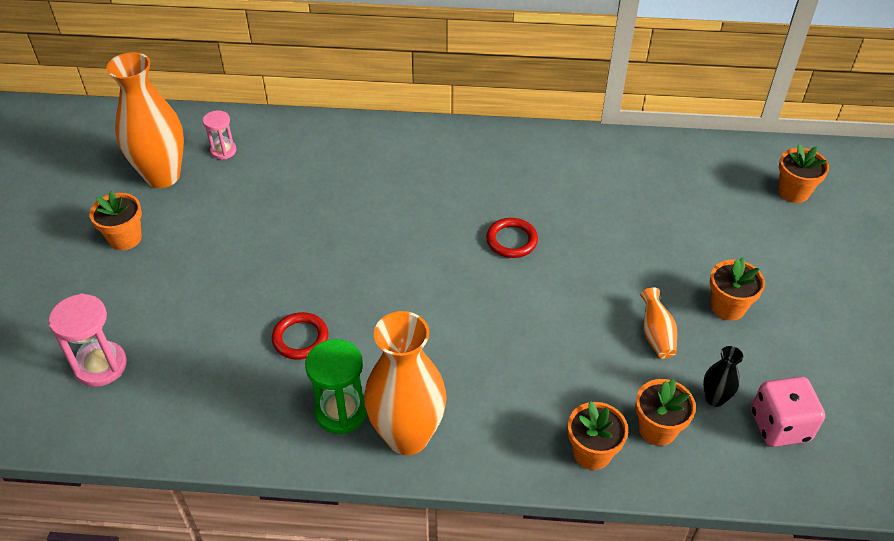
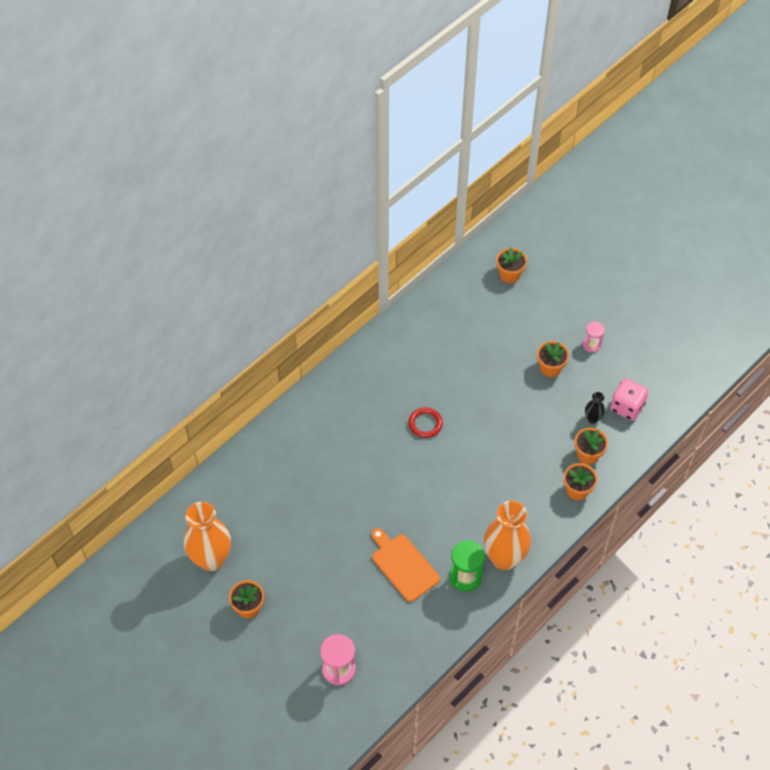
camera: 50 degrees left, 10 degrees up
pink hourglass [203,110,236,159] -> pink hourglass moved to [583,321,605,352]
red ring [272,312,328,360] -> orange cutting board [371,528,440,602]
orange vase [640,287,677,359] -> none

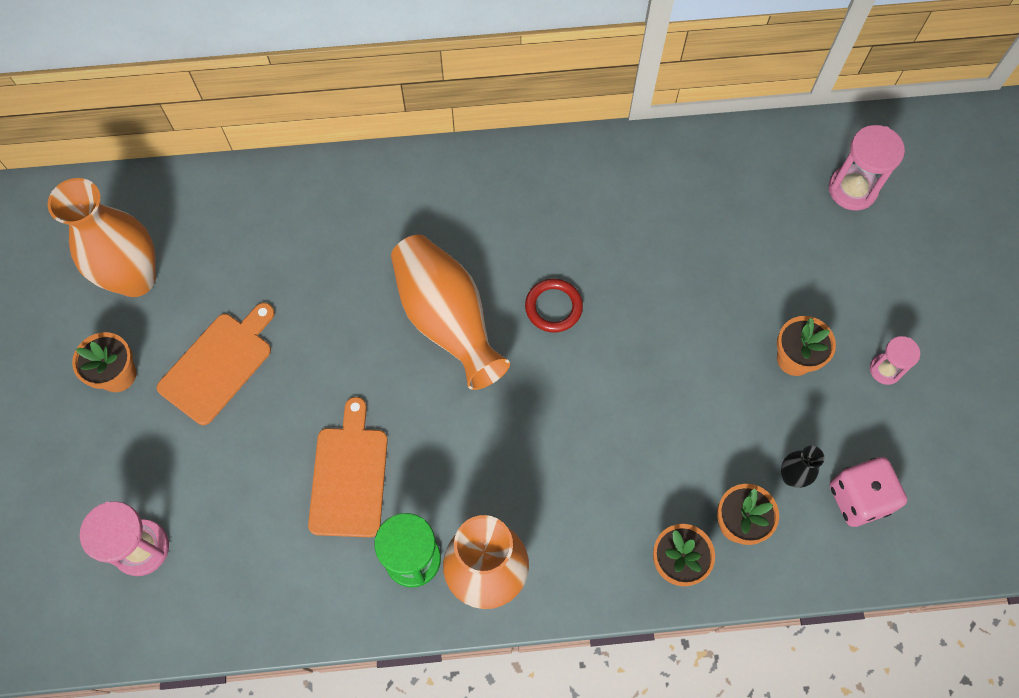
camera: 40 degrees right, 10 degrees up
orange flower pot [496,247,527,283] -> pink hourglass [829,125,905,211]
none -> orange cutting board [157,303,275,425]
none -> orange vase [391,235,510,390]

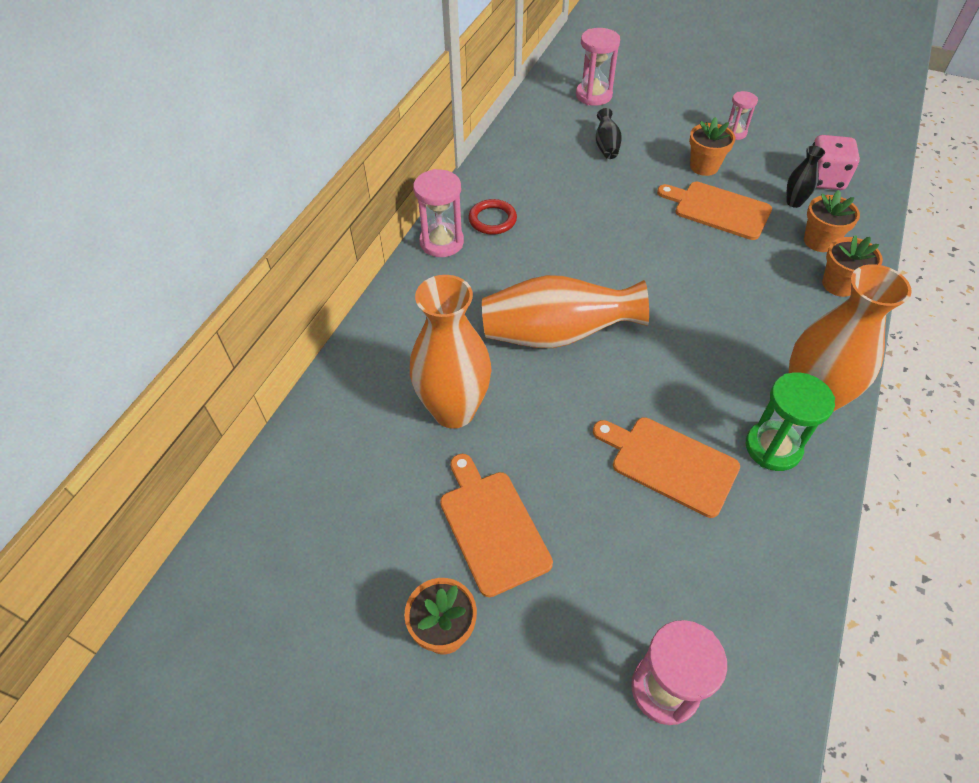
camera: 60 degrees left, 15 degrees down
orange vase [48,178,156,297] -> orange vase moved to [410,275,491,429]
red ring [525,279,583,333] -> red ring moved to [469,199,517,235]
none -> pink hourglass [413,169,464,257]
none -> black vase [596,108,622,159]
none -> orange cutting board [657,182,772,240]

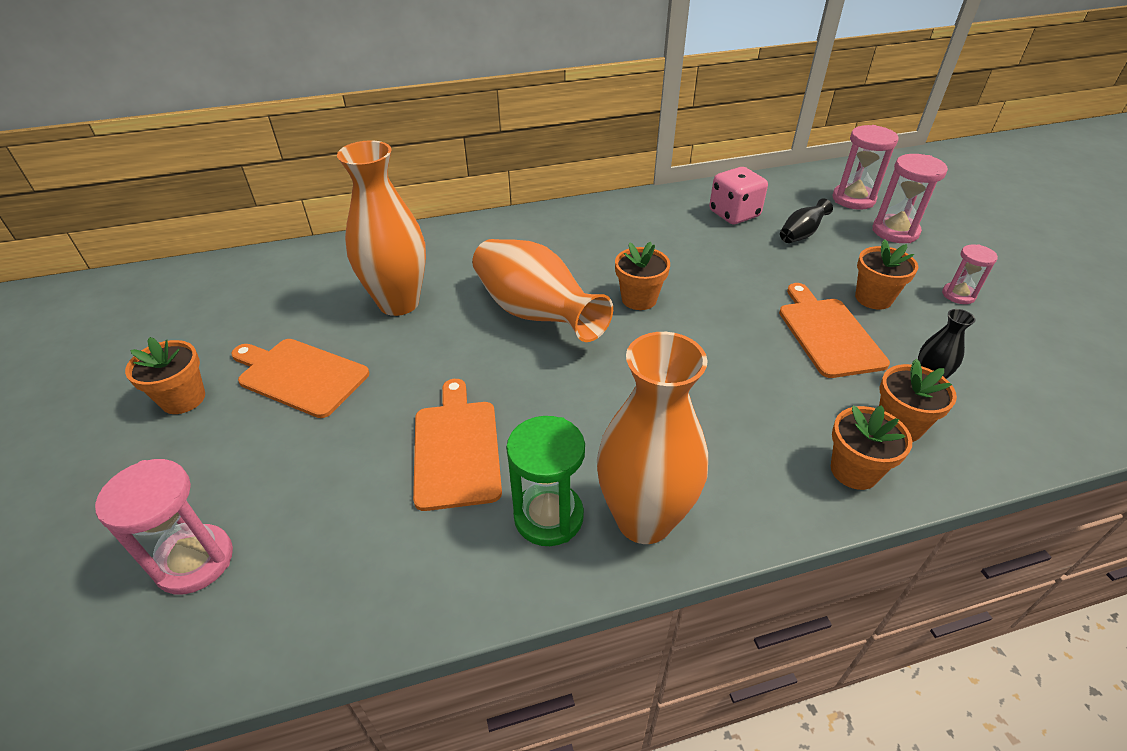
camera: 50 degrees right, 10 degrees down
pink hourglass [413,169,464,257] -> pink hourglass moved to [872,154,948,243]
orange cutting board [440,454,553,597] -> orange cutting board turned 90 degrees counterclockwise [231,339,369,418]
red ring [469,199,517,235] -> none
pink dice [812,135,860,190] -> pink dice moved to [709,167,768,224]
none -> orange flower pot [615,241,670,310]

